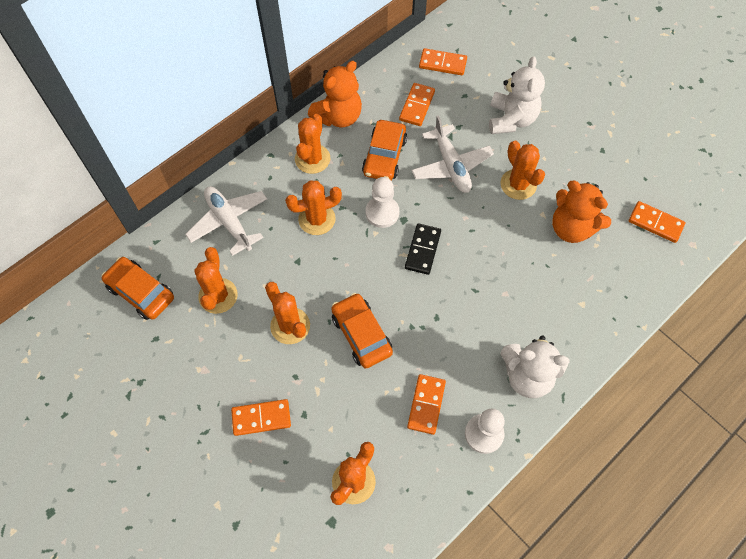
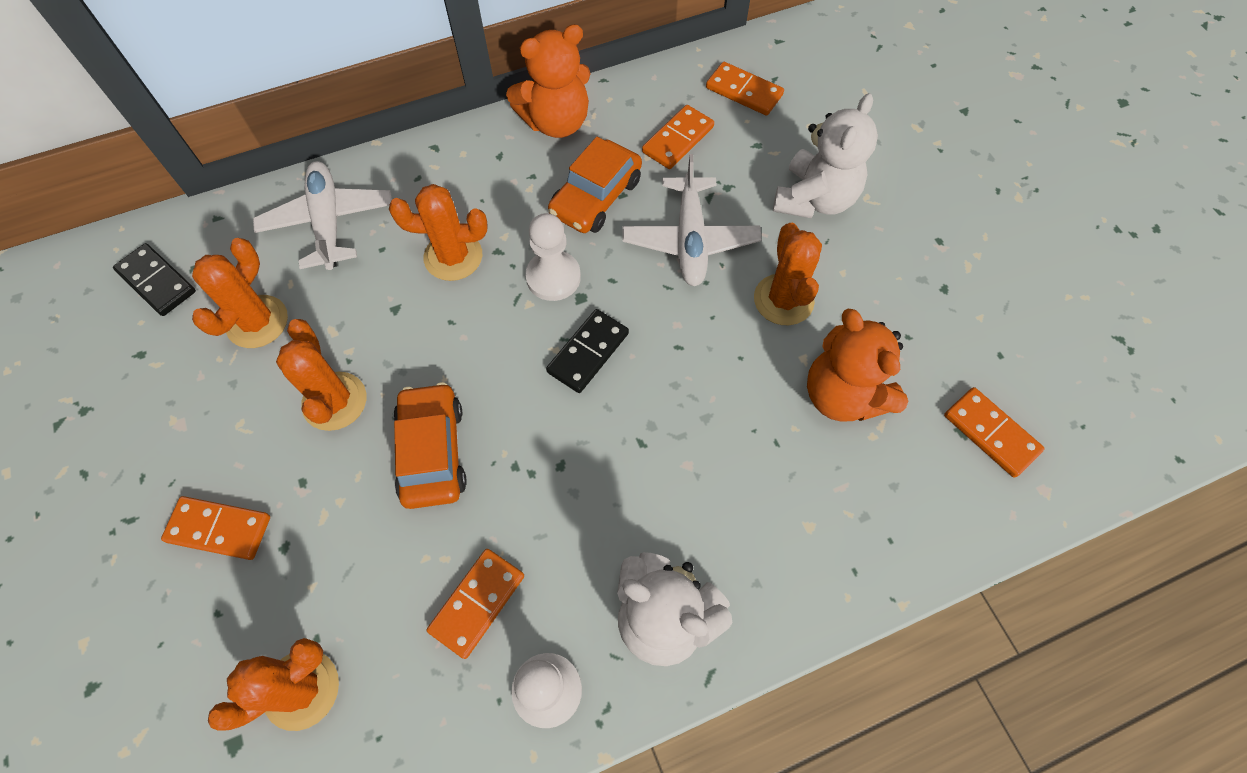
camera: 20 degrees right, 0 degrees up
orange car [102,257,174,320] -> black domino [113,243,196,316]
orange cactus [295,114,331,174] -> none

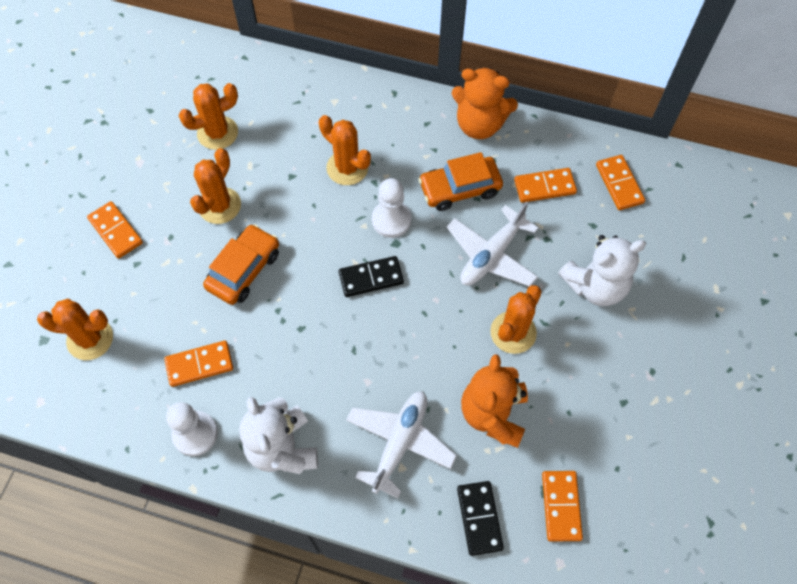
camera: 40 degrees right, 0 degrees up
black domino [113,243,196,316] -> black domino moved to [457,481,504,556]
white plane [253,161,392,270] -> white plane moved to [346,391,457,498]

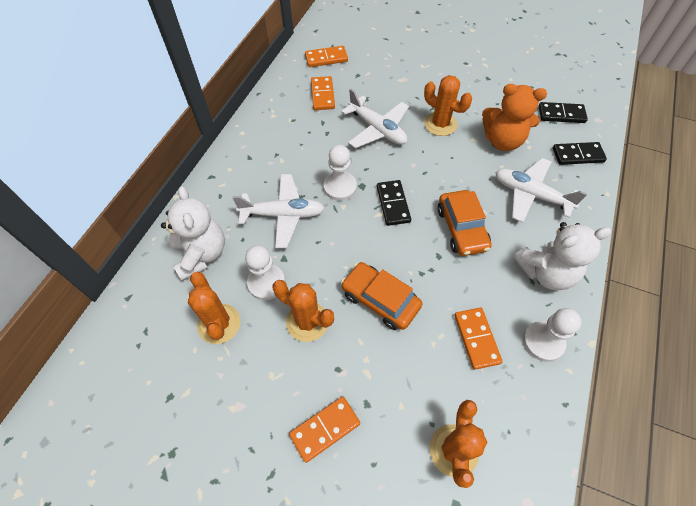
camera: 85 degrees left, 5 degrees down
orange cactus [319,115,371,185] -> white plane [232,174,324,248]
orange car [418,152,503,211] -> orange car moved to [438,190,492,256]
orange teddy bear [452,67,518,139] -> none
orange domino [542,471,583,541] -> black domino [539,102,588,123]
white teddy bear [558,235,646,306] -> white teddy bear moved to [161,186,225,281]
none -> white pawn [245,245,285,300]

